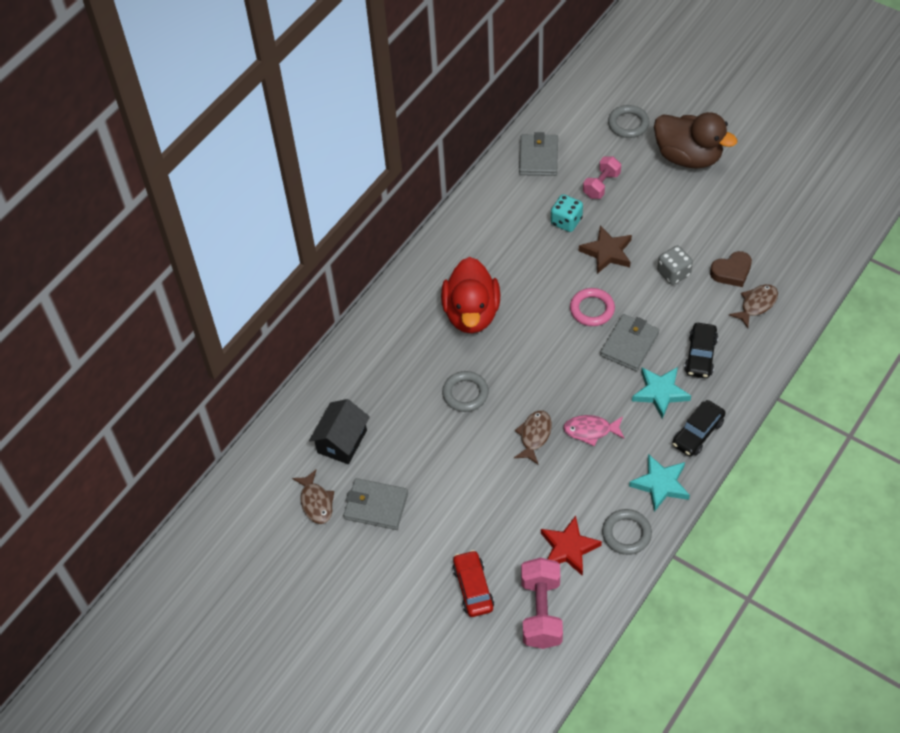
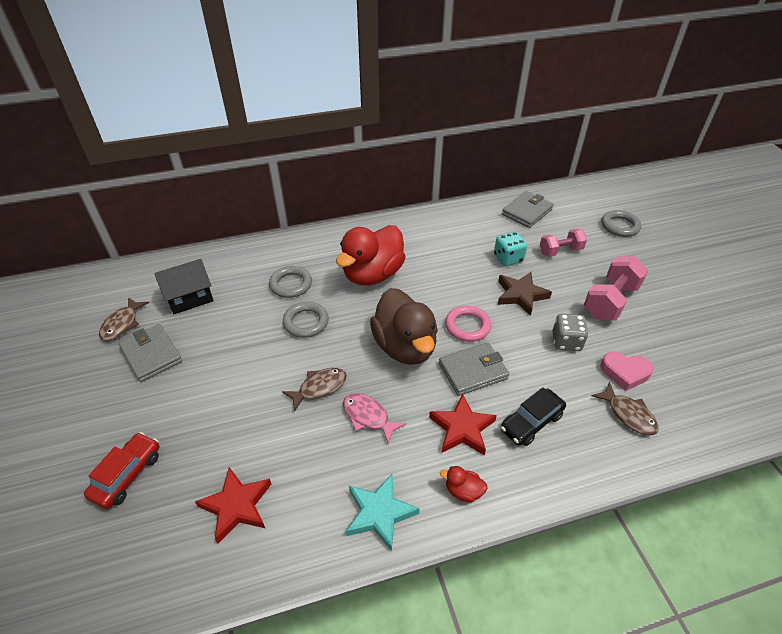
camera: 35 degrees right, 10 degrees down
pink dumbbell [521,558,563,649] -> pink dumbbell moved to [584,256,648,321]
grey ring [602,509,652,555] -> grey ring moved to [269,266,312,298]
turquoise star [632,367,691,419] -> red star [429,394,497,455]
brown duck [654,112,737,168] -> brown duck moved to [370,288,438,365]
black car [672,400,725,456] -> red duck [440,466,487,503]
brown heart [710,251,752,287] -> pink heart [600,351,654,391]
brown fish [729,284,778,328] -> brown fish turned 60 degrees clockwise [592,382,659,435]

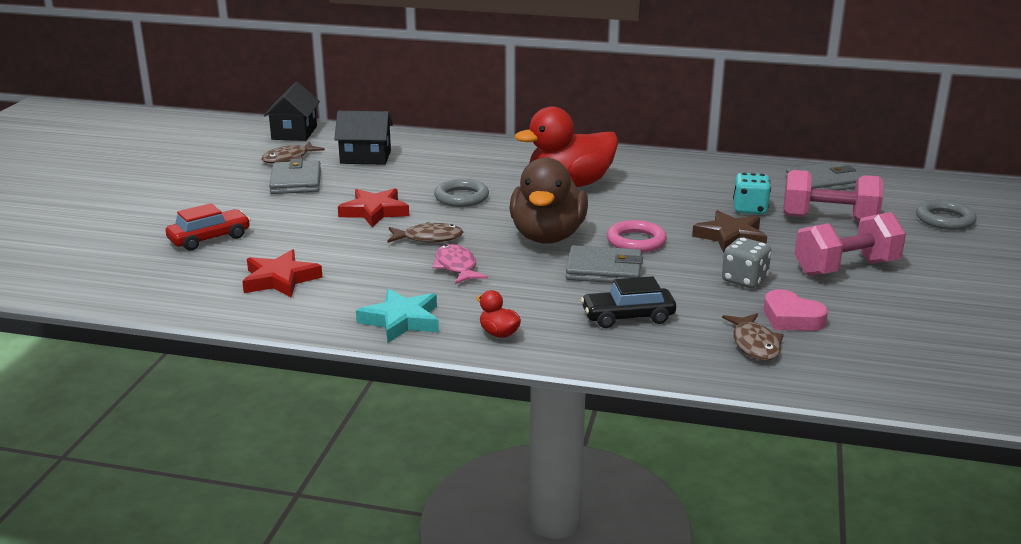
camera: 30 degrees right, 20 degrees down
grey ring [269,266,312,298] -> none
red star [429,394,497,455] -> red star moved to [338,188,409,227]
pink dumbbell [540,229,587,257] -> pink dumbbell [783,170,883,222], size x1.56
none -> black house [264,82,320,141]

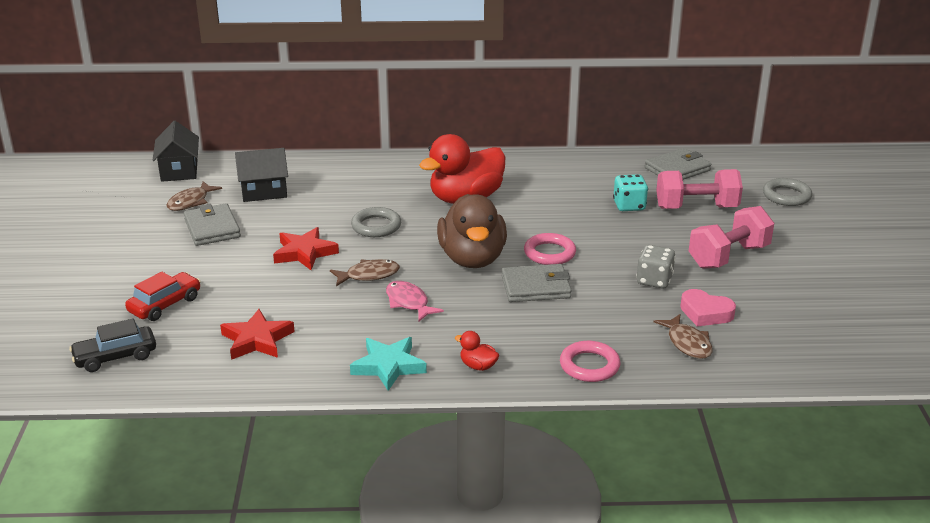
camera: 15 degrees left, 5 degrees up
black car [581,276,676,328] -> black car moved to [69,319,156,372]
brown star [692,210,767,253] -> none
none -> pink ring [560,341,621,382]

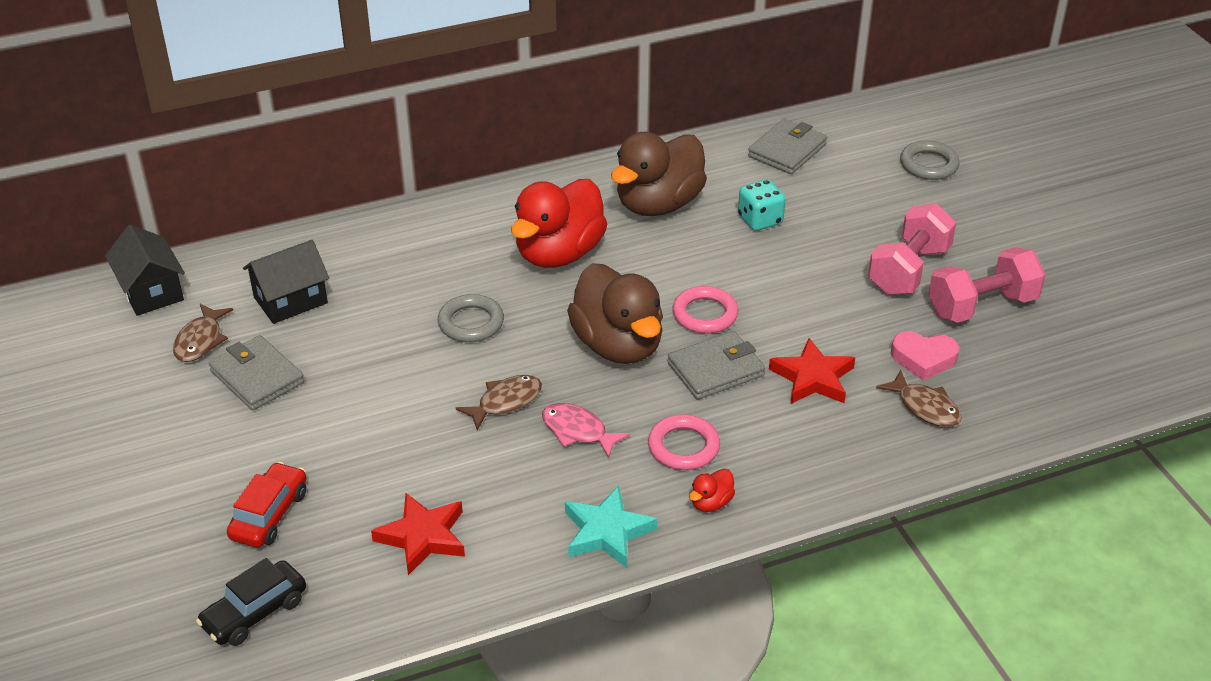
camera: 20 degrees left, 10 degrees up
red star [273,227,339,270] -> red star moved to [769,338,855,404]
red duck [455,331,499,371] -> red duck turned 60 degrees counterclockwise [689,469,735,512]
pink ring [560,341,621,382] -> pink ring moved to [648,414,720,470]
grey dice [636,245,676,289] -> none
pink dumbbell [656,169,743,209] -> pink dumbbell moved to [928,247,1045,323]
none -> brown duck [611,132,707,216]

